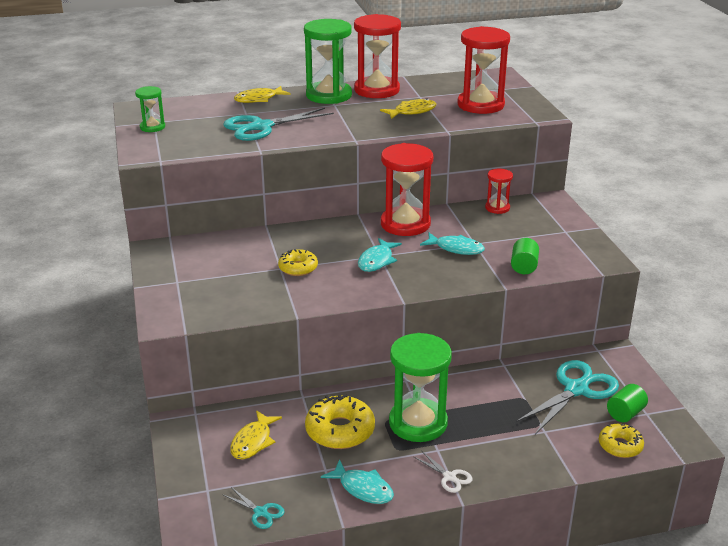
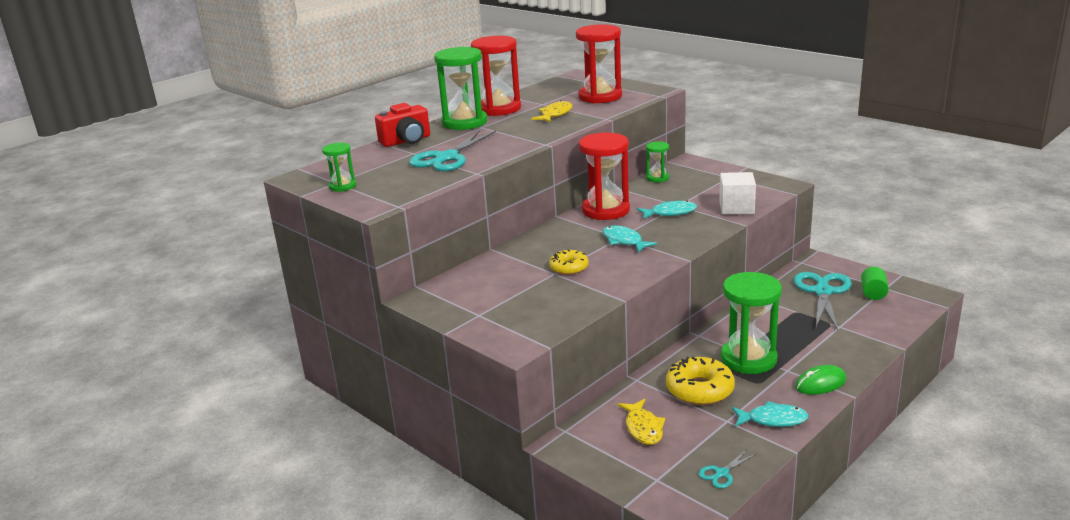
camera: 30 degrees left, 5 degrees down
turquoise scissors [223,487,285,529] -> turquoise scissors turned 135 degrees clockwise [699,449,756,489]
yellow fish [234,86,291,103] -> red camera [375,103,430,147]
turquoise fish [358,238,402,272] -> turquoise fish turned 150 degrees clockwise [602,225,657,253]
white scissors [413,450,473,493] -> green mouse [795,365,846,395]
red hourglass [485,169,513,214] -> green hourglass [646,141,669,182]
green cylinder [511,238,539,274] -> white cube [719,172,756,214]
yellow donut [599,424,644,458] -> none

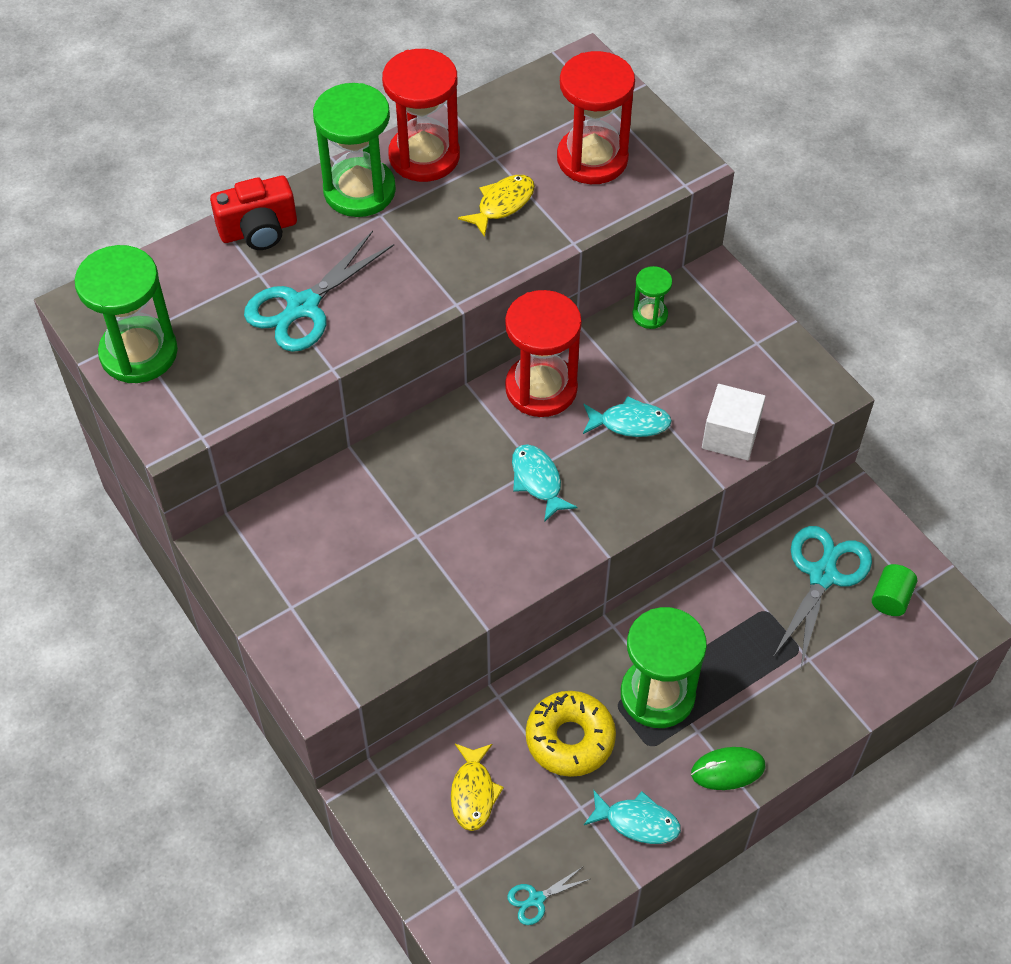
camera: 10 degrees right, 30 degrees up
green hourglass [322,143,356,192] -> green hourglass [74,245,178,383], size x1.97
yellow donut [549,249,589,275] -> none

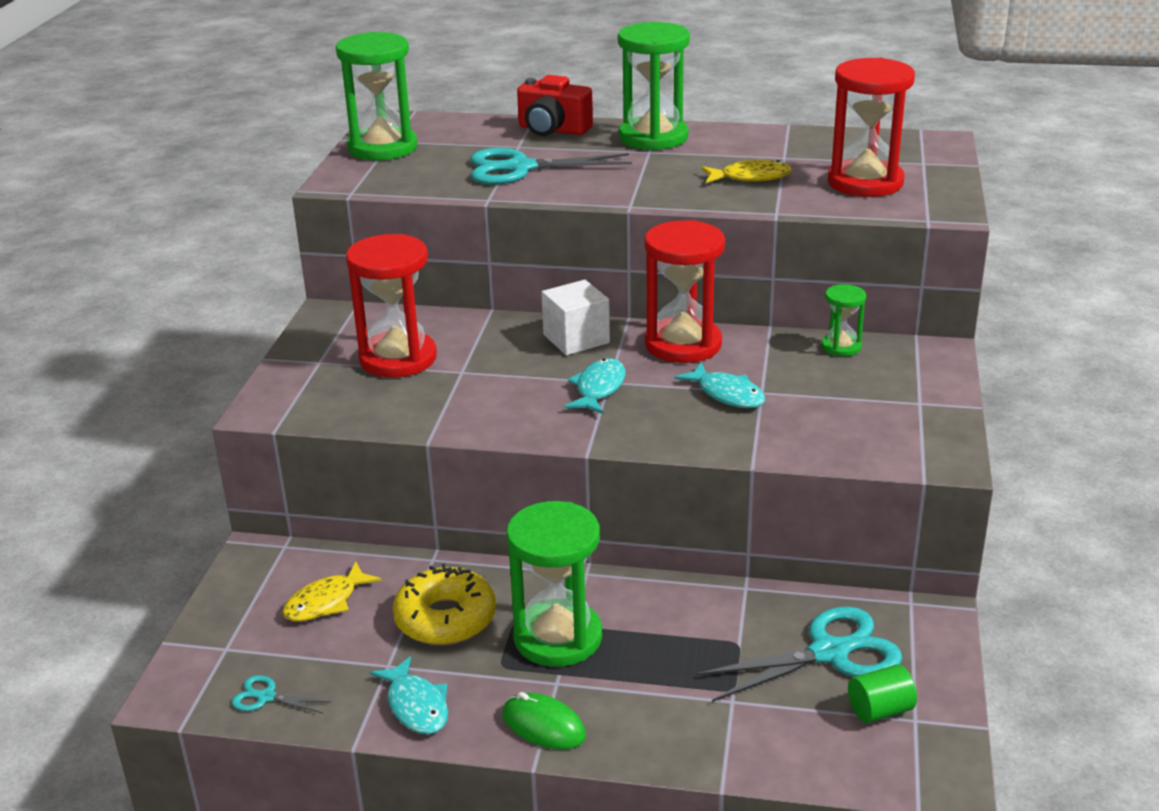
camera: 45 degrees right, 25 degrees down
red hourglass [382,49,460,182] -> red hourglass moved to [346,234,437,378]
white cube [702,384,766,460] -> white cube moved to [541,280,610,355]

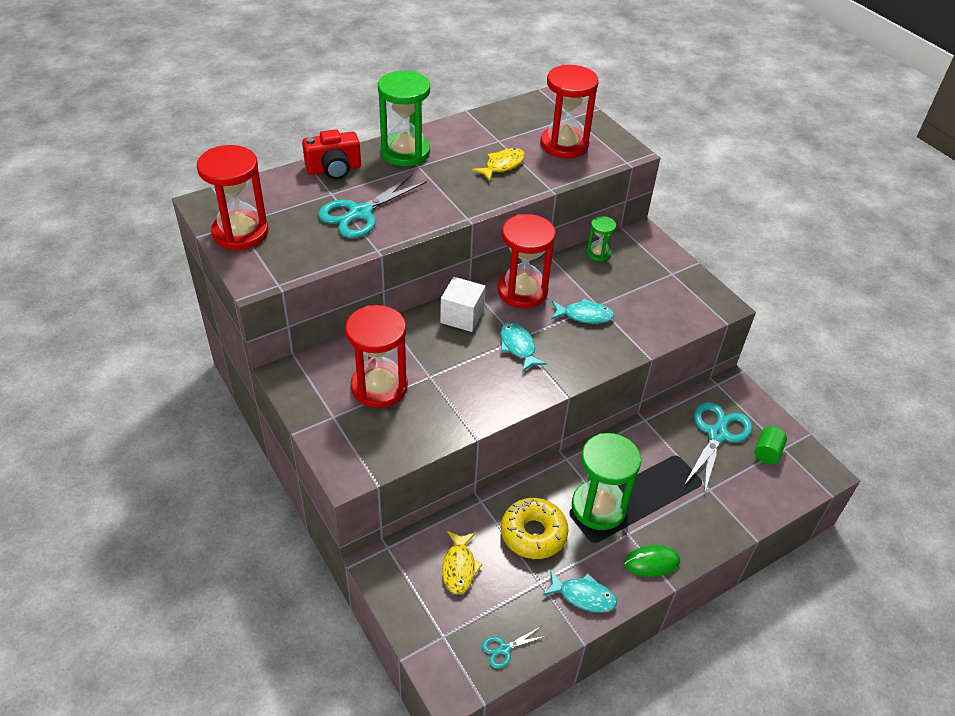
camera: 45 degrees left, 15 degrees up
green hourglass [336,32,418,160] -> red hourglass [197,145,269,250]

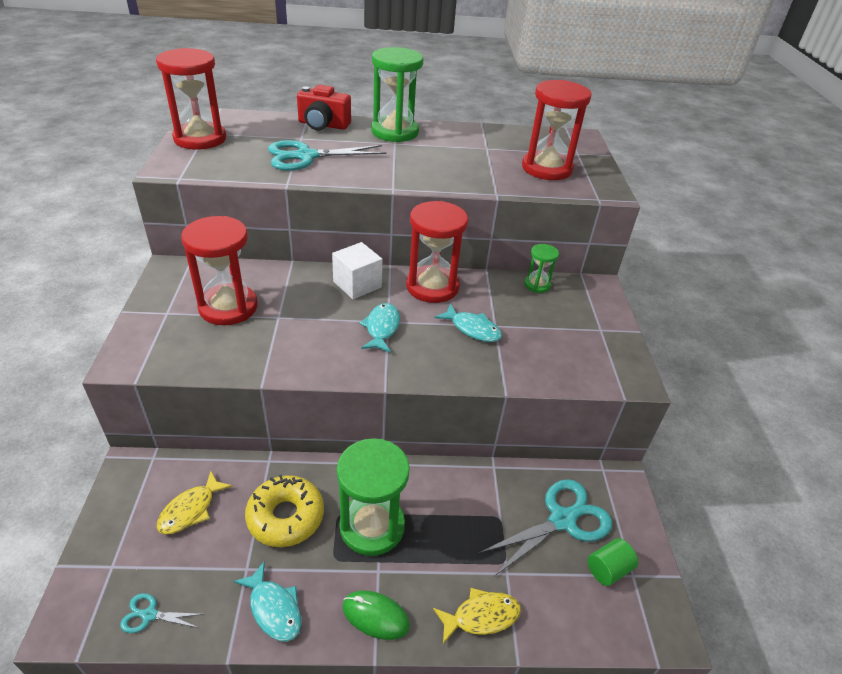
camera: 30 degrees right, 5 degrees down
yellow fish [472,148,525,181] -> yellow fish moved to [433,588,521,644]

